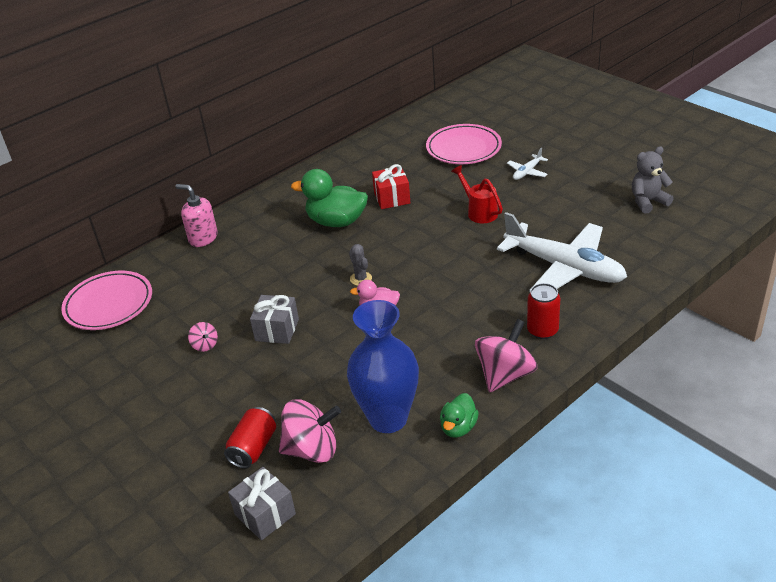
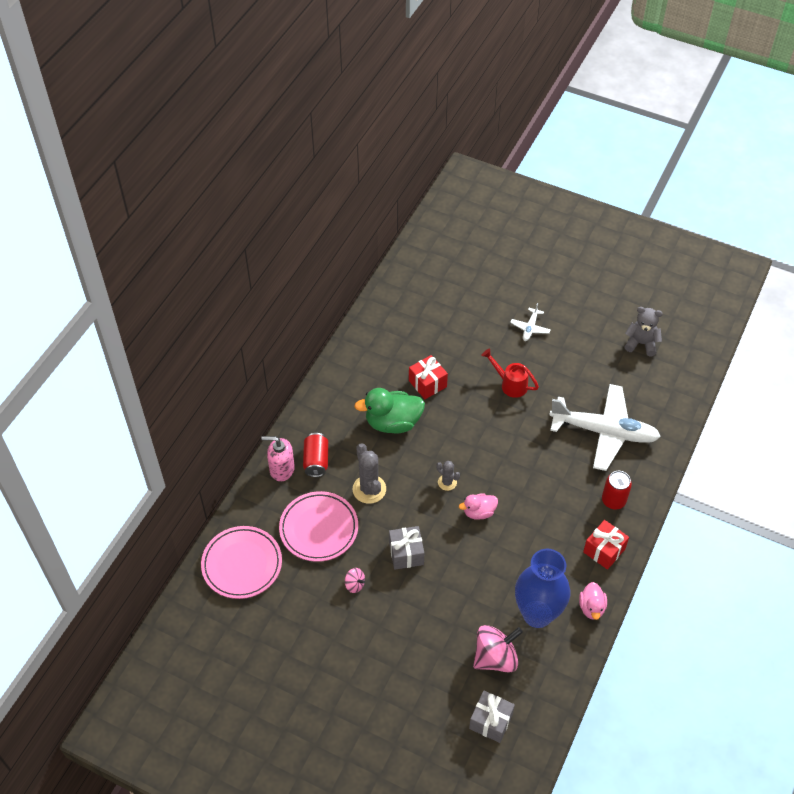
camera: 25 degrees left, 15 degrees up
red can [224,407,276,469] -> red can moved to [303,433,328,477]
pink plate [426,124,502,164] -> pink plate moved to [279,491,358,562]
green duck [440,393,479,438] -> pink duck [579,582,607,620]
pink spinning top [475,319,537,392] -> red gift [583,520,629,570]
grey teddy bear [632,146,674,214] -> grey teddy bear turned 60 degrees clockwise [624,307,663,356]
none -> grey cactus [353,443,386,504]

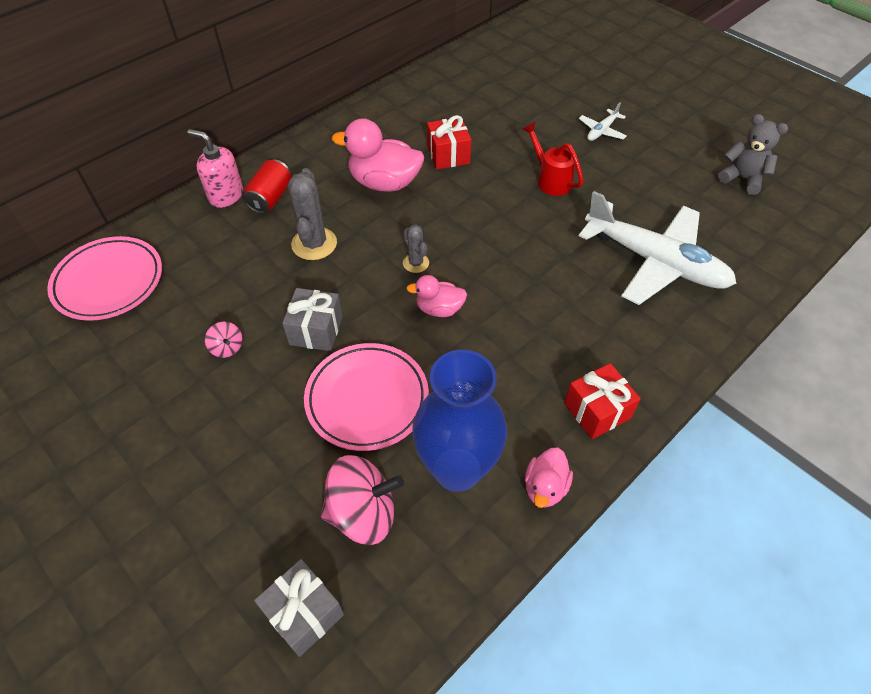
camera: 20 degrees right, 0 degrees up
pink plate [279,491,358,562] -> pink plate moved to [304,343,429,451]
green duck [354,388,425,434] -> pink duck [332,118,424,192]
red can [602,471,632,509] -> none

